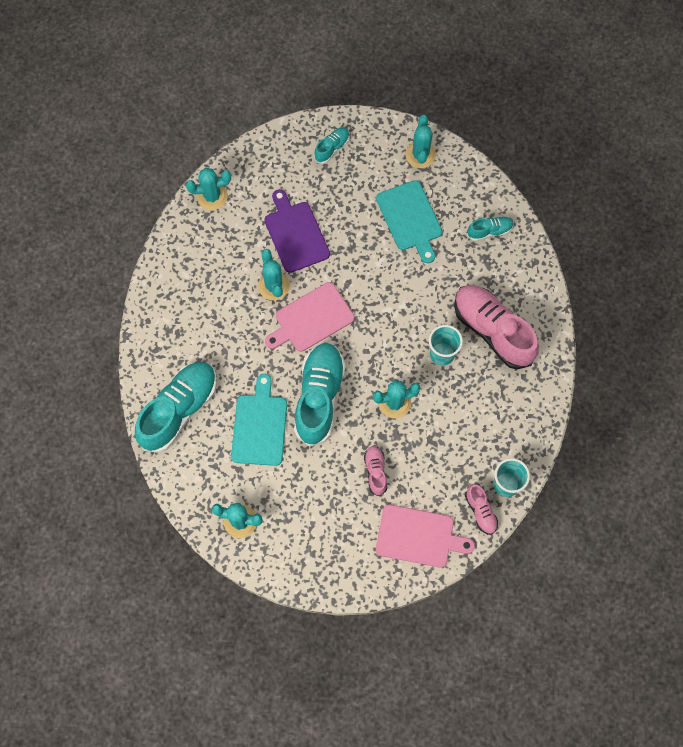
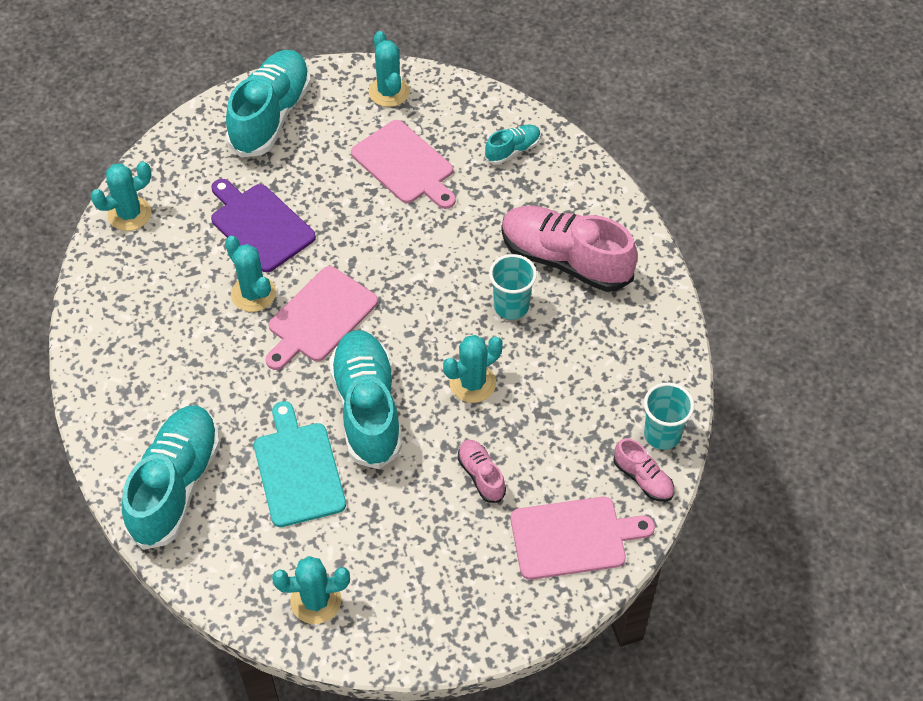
camera: 20 degrees left, 15 degrees down
turquoise shoe [314,127,349,164] -> turquoise shoe [226,50,311,158], size x2.12
turquoise cutting board [376,180,442,263] -> pink cutting board [351,120,456,209]

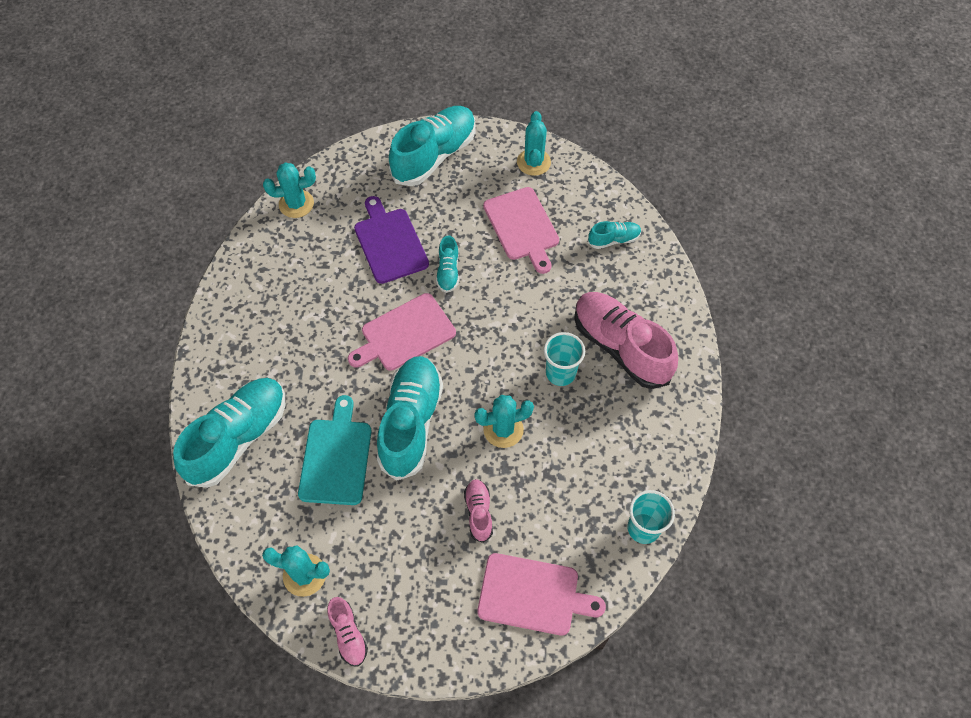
camera: 20 degrees right, 5 degrees up
turquoise cactus [225,236,276,312] -> none
pink shoe [613,438,674,502] -> pink shoe moved to [327,597,368,667]
none -> turquoise shoe [436,235,459,293]

